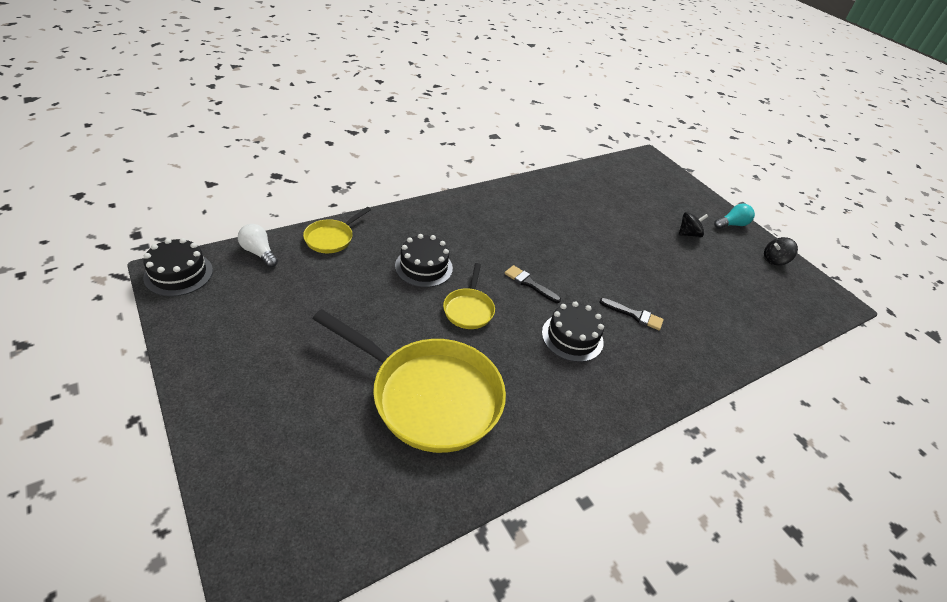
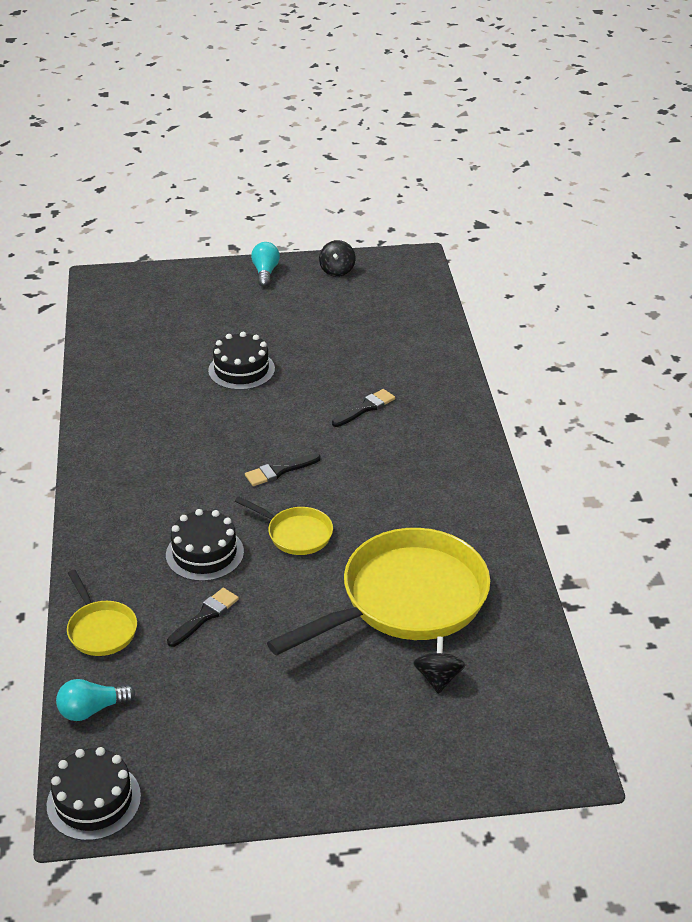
camera: 60 degrees left, 5 degrees down
white light bulb [238,224,278,267] -> turquoise light bulb [56,679,135,721]
black cake [542,301,604,362] -> black cake moved to [208,332,275,390]
black spinning top [679,212,708,237] -> black spinning top moved to [413,637,465,694]
none -> black brush [167,588,239,647]

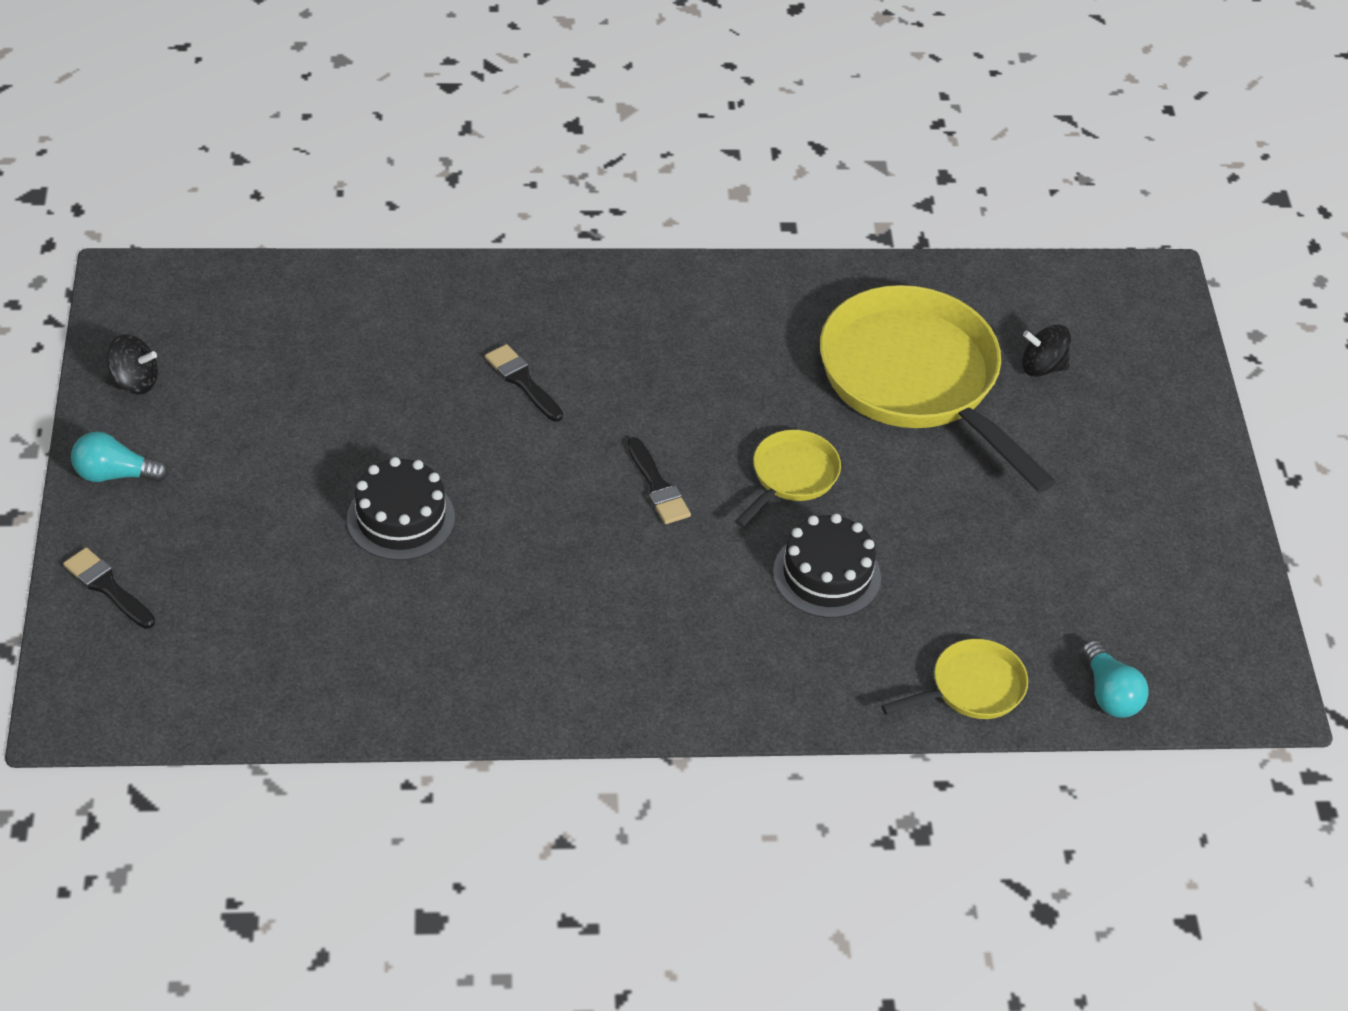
camera: 90 degrees left, 10 degrees up
black cake [47,747,141,841] -> none
black brush [167,588,239,647] -> black brush moved to [63,547,155,629]

